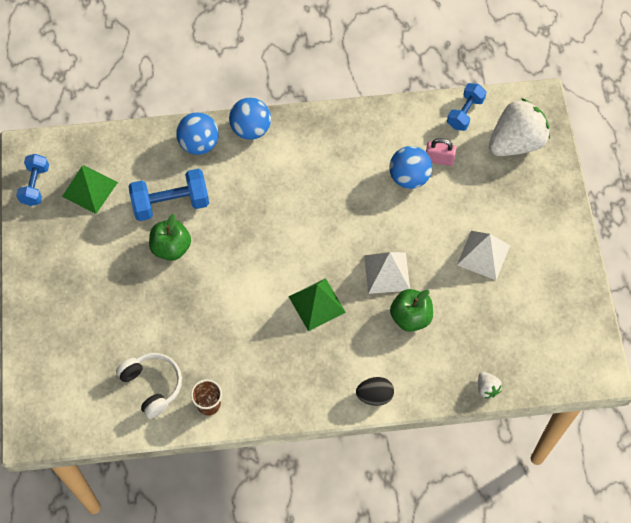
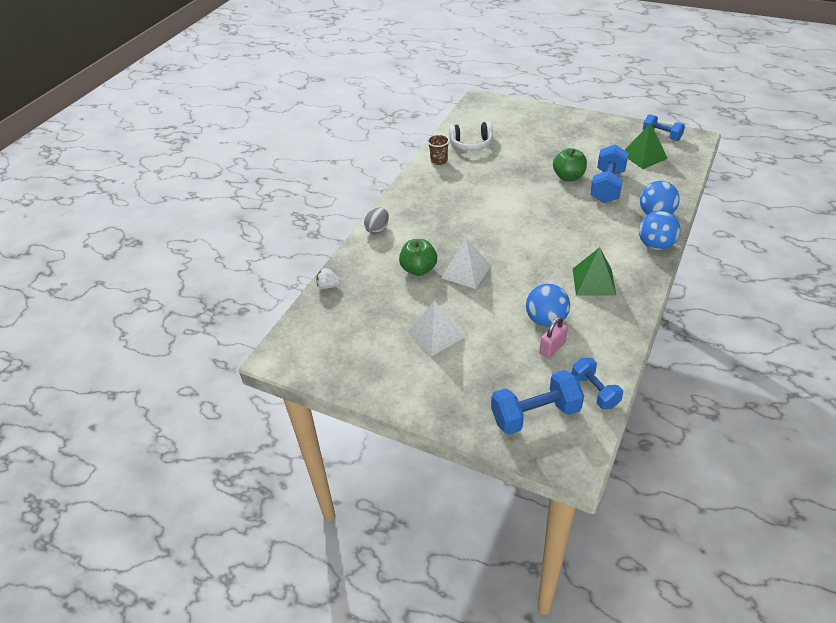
camera: 125 degrees right, 20 degrees down
green pyramid [288,278,346,331] -> green pyramid moved to [573,247,616,296]
black egg [356,377,394,406] -> grey egg [364,207,389,234]
white strawberry [489,98,550,156] -> blue dumbbell [491,370,584,435]

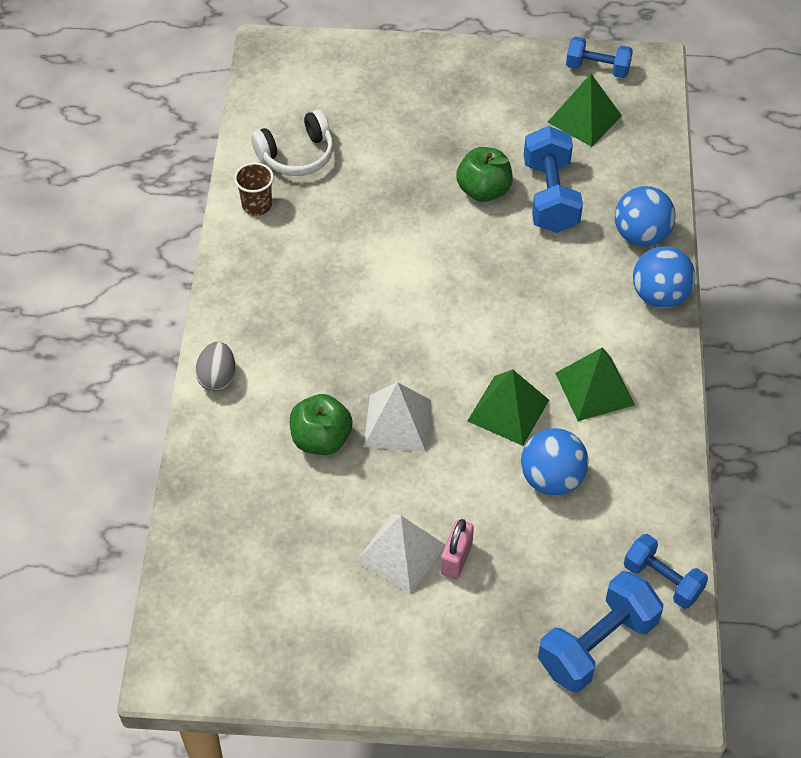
camera: 25 degrees left, 10 degrees up
white strawberry [316,268,341,289] -> none
pink padlock [539,317,568,358] -> pink padlock moved to [440,519,474,579]
none -> green pyramid [467,369,549,446]

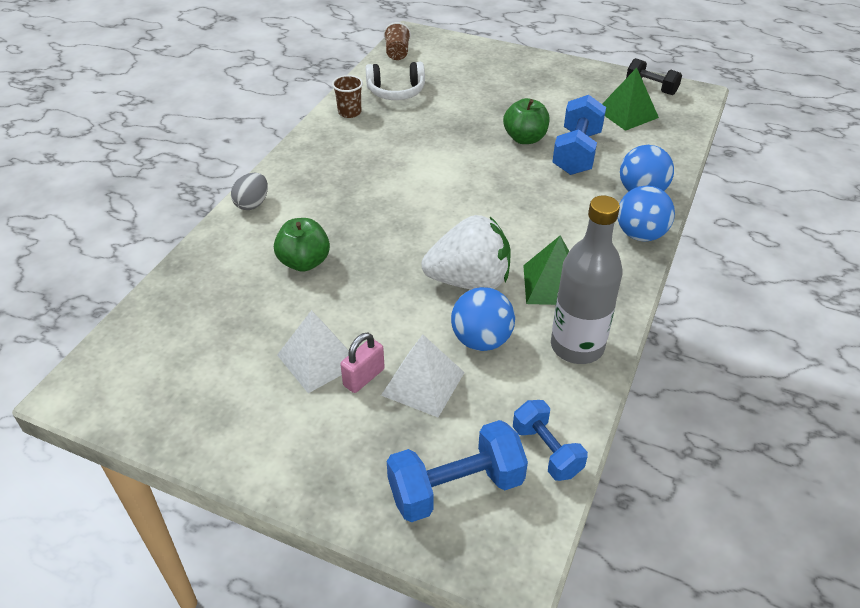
camera: 20 degrees right, 10 degrees down
white pyramid [363,382,431,452] -> white pyramid moved to [381,335,465,417]
green pyramid [467,369,549,446] -> white strawberry [421,215,511,290]
blue dumbbell [566,36,633,78] -> black dumbbell [626,58,682,95]
none -> brown cup [384,22,411,60]
none -> grey bottle [551,195,623,364]

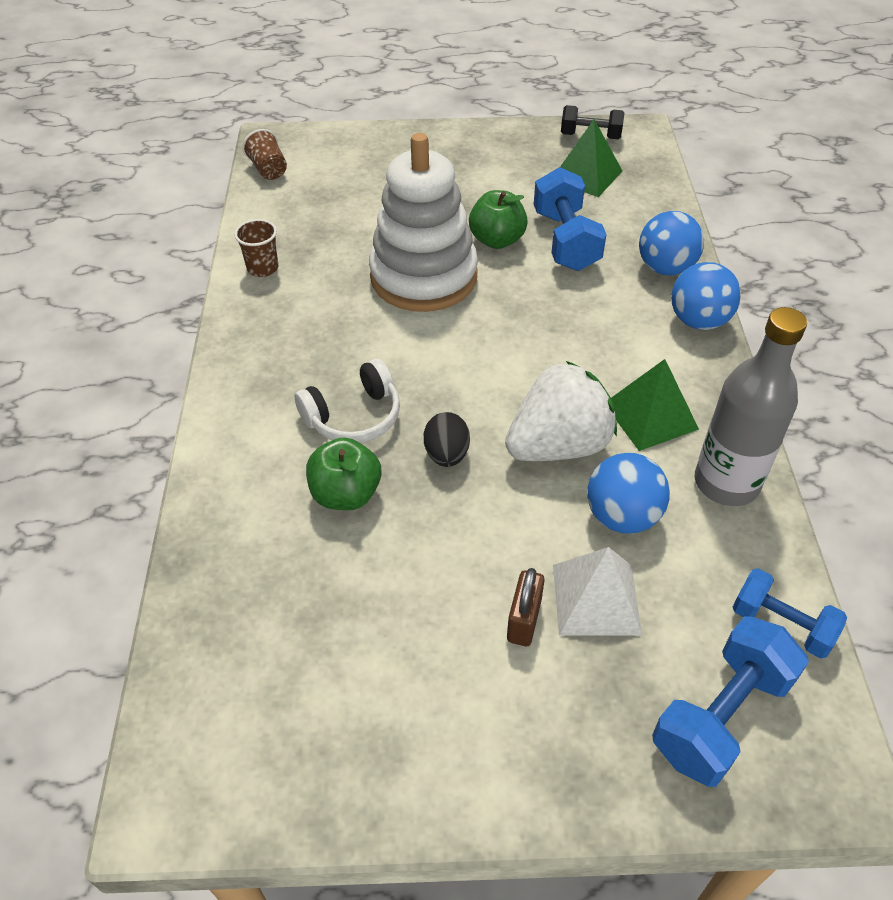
camera: 25 degrees left, 5 degrees up
grey egg [231,173,268,210] -> none
white pyramid [277,310,349,393] -> none
pink padlock [340,333,385,393] -> brown padlock [507,568,545,646]
white headphones [366,62,425,100] -> white headphones moved to [295,359,400,443]
none -> white stacking toy [369,133,478,312]
none -> black egg [424,412,470,467]

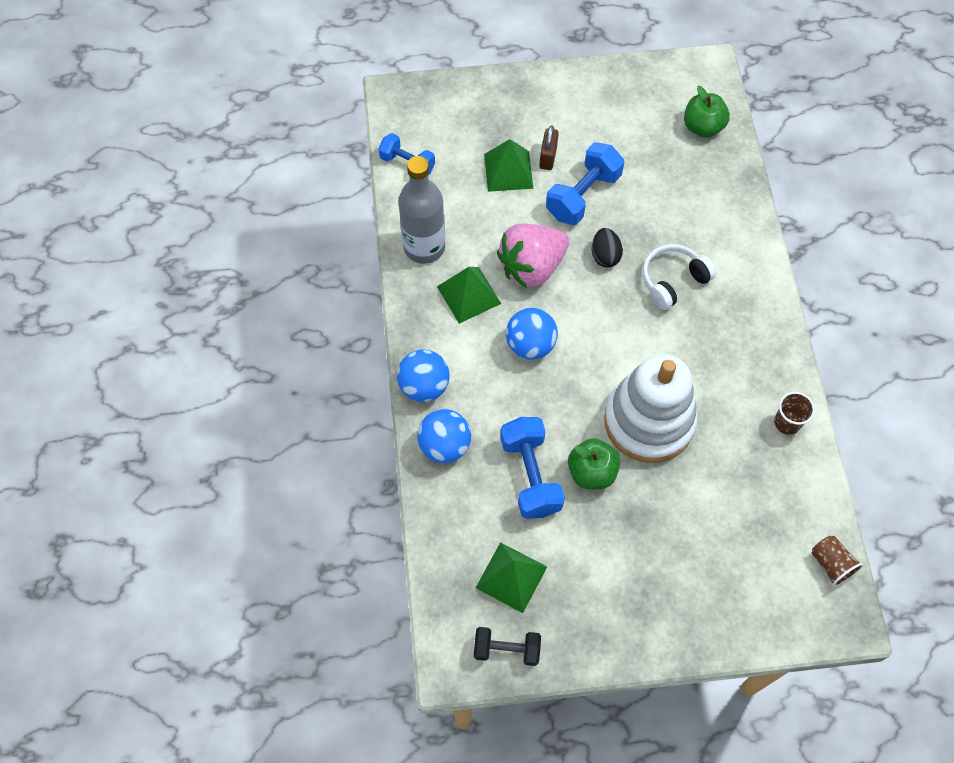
camera: 175 degrees right, 15 degrees up
green apple [306,437,381,510] -> green apple moved to [684,86,730,138]
white strawberry [505,361,617,461] -> pink strawberry [497,224,569,288]
white pyramid [553,547,642,636] -> green pyramid [484,139,533,192]
blue ball [587,453,670,534] -> blue ball moved to [506,308,558,360]
blue dumbbell [652,616,809,787] -> blue dumbbell moved to [546,142,624,225]

